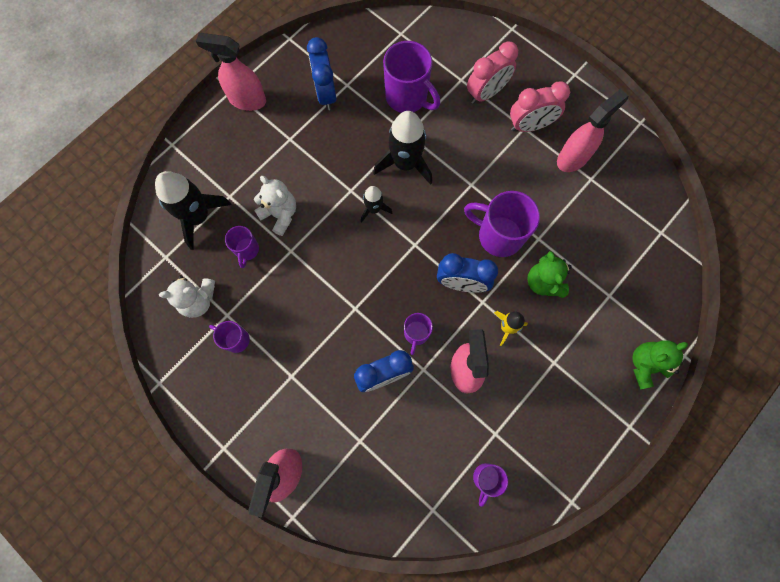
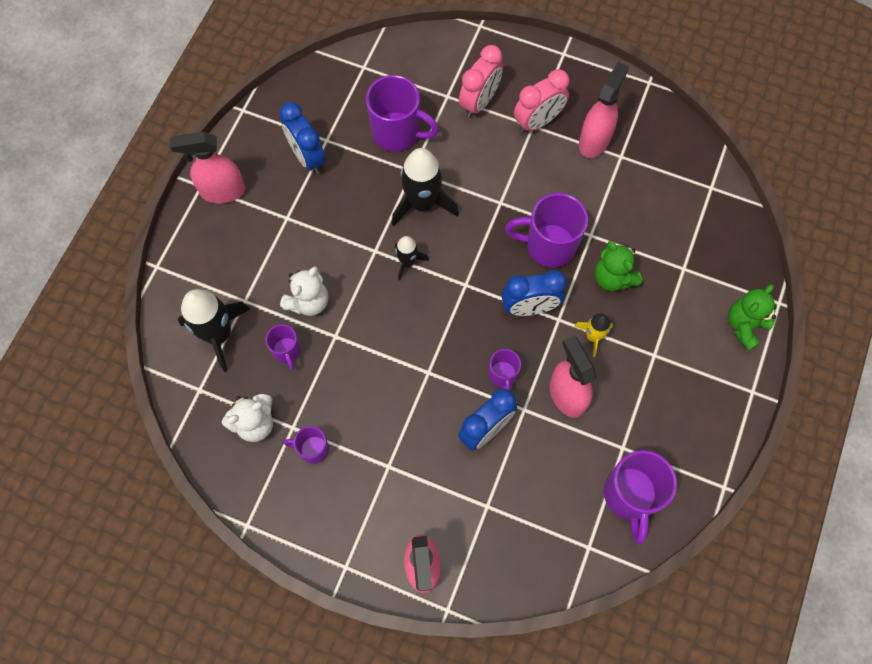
camera: 20 degrees left, 5 degrees down
white teddy bear [254,176,296,236] -> white teddy bear turned 105 degrees clockwise [280,266,328,316]
purple mug [473,463,508,507] -> purple mug [604,450,677,544], size x1.83

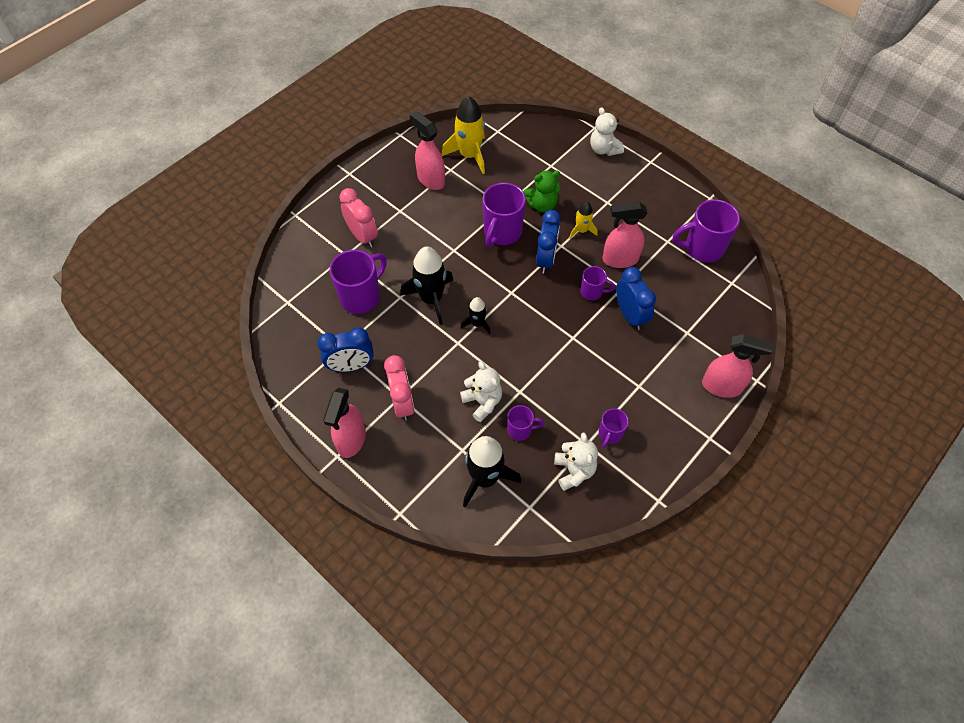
camera: 70 degrees left, 10 degrees down
pink clock [514,69,569,133] -> pink clock moved to [384,355,414,421]
purple mug [604,450,677,544] -> purple mug turned 150 degrees clockwise [673,199,740,263]
green teddy bear [728,284,777,351] -> white teddy bear [590,107,624,156]
none -> yellow rocket [442,96,485,174]

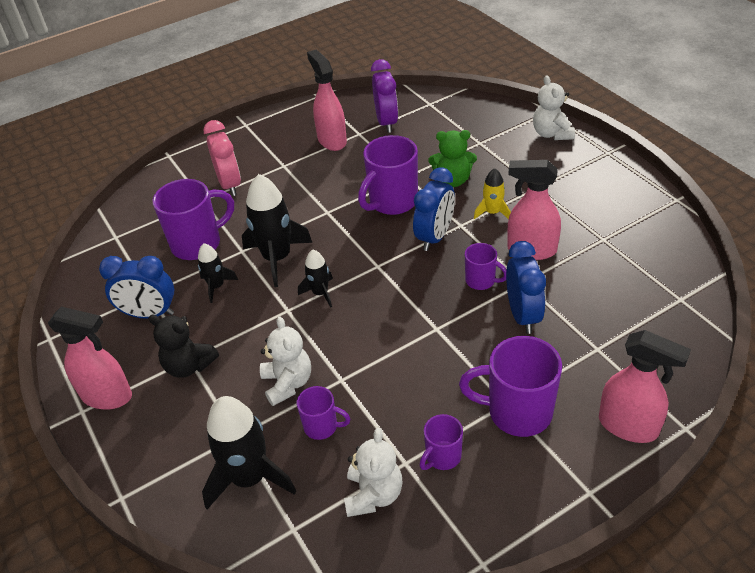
camera: 20 degrees right, 15 degrees down
pink spray bottle [323,388,366,458] -> pink spray bottle turned 105 degrees counterclockwise [48,307,132,410]
pink clock [384,355,414,421] -> black teddy bear [149,314,219,378]
yellow rocket [442,96,485,174] -> purple clock [371,59,398,133]
purple mug [673,199,740,263] -> purple mug moved to [459,336,562,437]
none -> black rocket [198,243,238,303]

